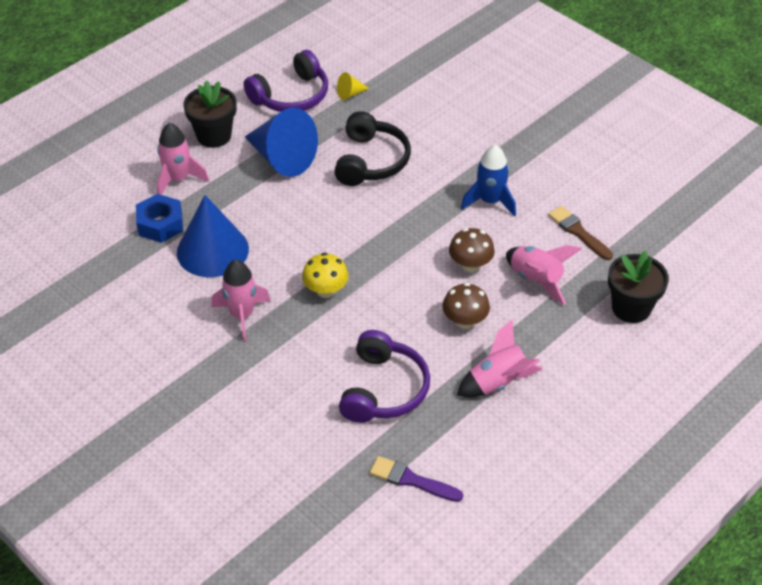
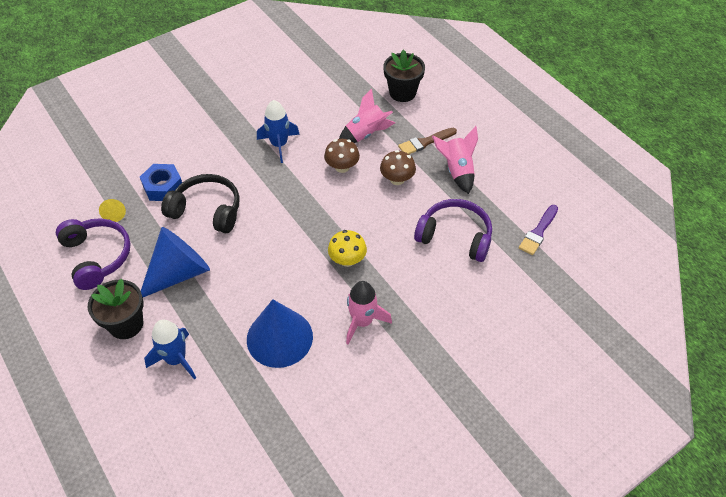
camera: 80 degrees left, 5 degrees up
blue nut [136,194,183,243] -> blue nut moved to [140,164,182,201]
pink rocket [157,123,209,195] -> blue rocket [144,320,196,380]
brown brush [548,206,613,260] -> brown brush moved to [398,128,457,154]

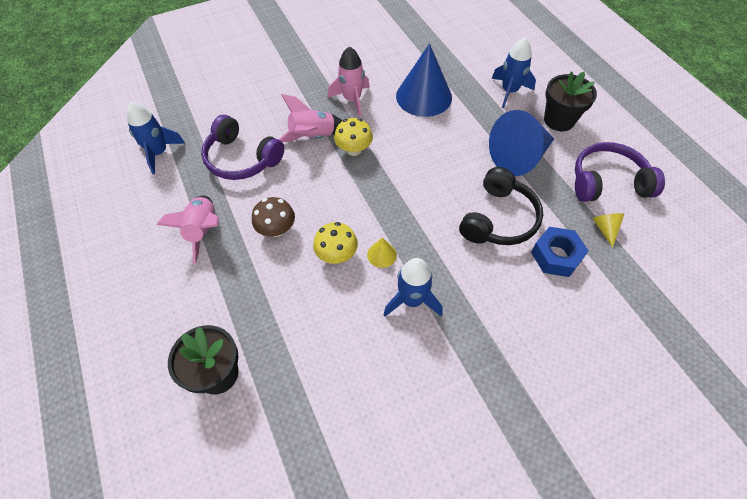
camera: 170 degrees left, 5 degrees up
purple headphones [56,218,131,290] -> purple headphones turned 105 degrees clockwise [575,142,665,202]
black headphones [161,174,240,233] -> black headphones turned 90 degrees counterclockwise [459,167,543,245]
brown mushroom [324,139,360,173] -> yellow mushroom [313,222,358,264]
pink rocket [339,89,395,143] -> pink rocket moved to [279,94,342,142]
brown brush [398,128,457,154] -> none
purple brush [519,205,558,255] -> blue rocket [127,102,186,174]
none -> yellow cone [367,238,397,268]

